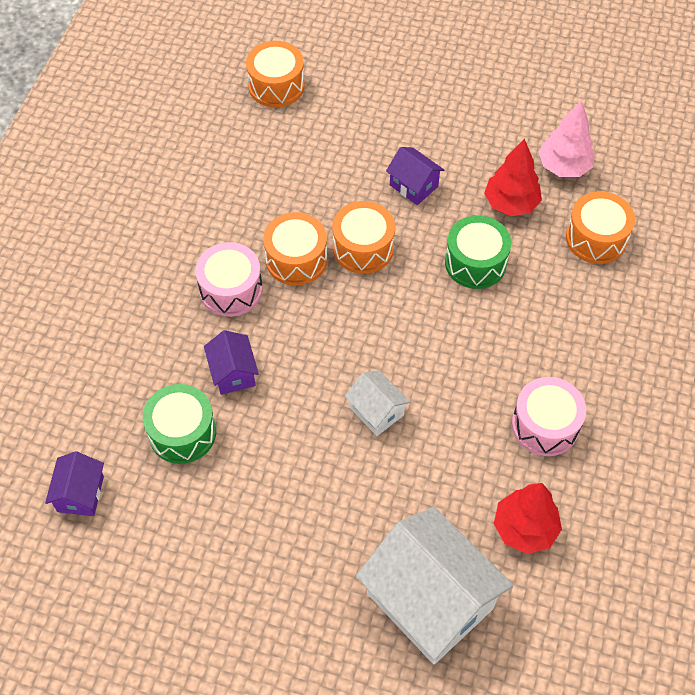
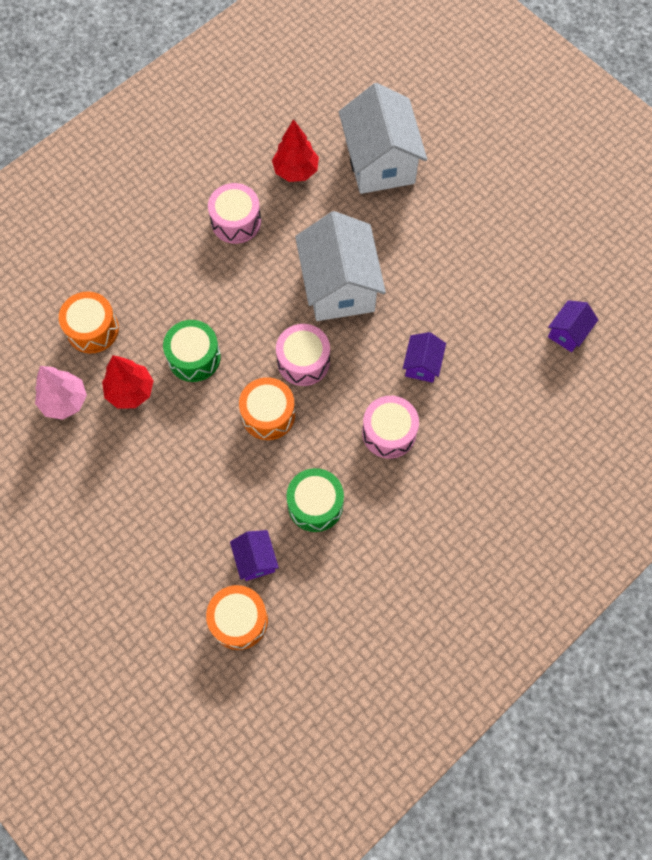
camera: 150 degrees left, 10 degrees up
green drum [143,384,216,464] -> green drum moved to [287,468,344,532]
orange drum [263,212,327,286] -> none
white house [345,370,410,436] -> white house [295,211,386,321], size x2.12
purple house [386,147,444,205] -> purple house moved to [230,530,279,581]
none -> pink drum [276,324,330,386]

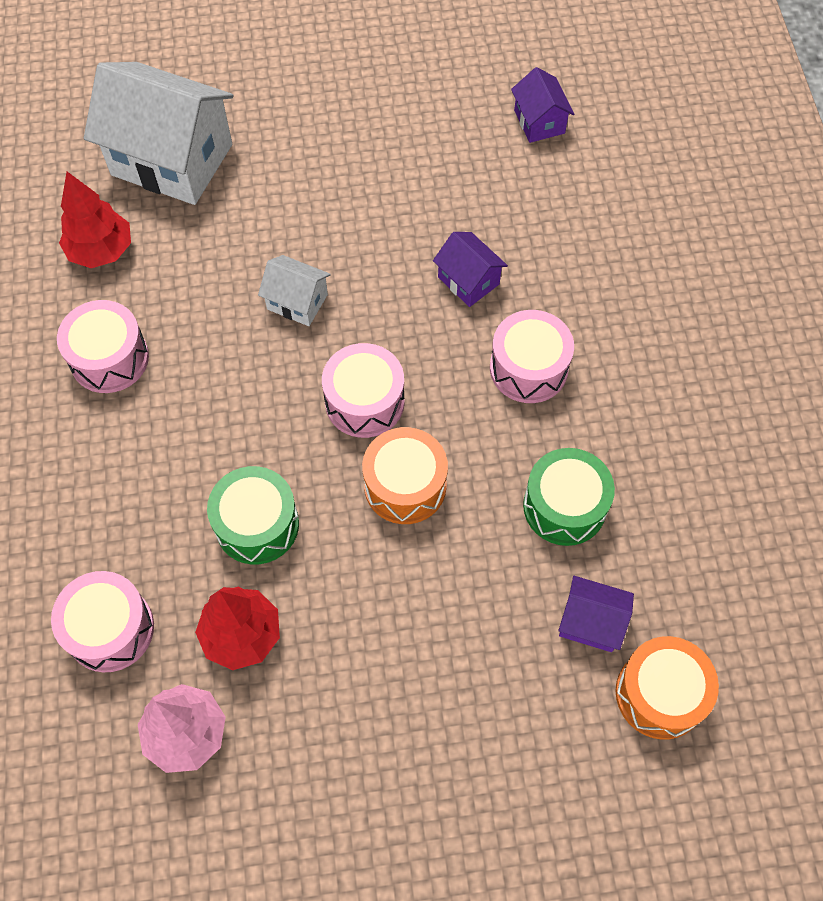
camera: 55 degrees left, 5 degrees down
orange drum [59,291,119,353] -> pink drum [51,571,154,672]
white house [295,211,386,321] -> white house [258,255,331,326], size x0.47

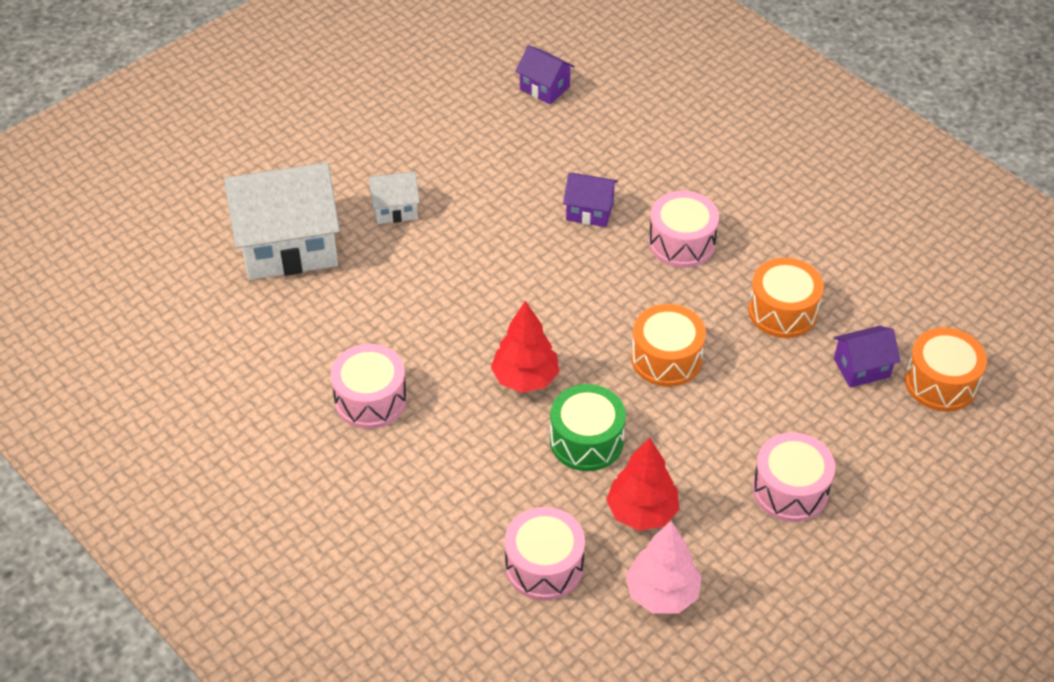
camera: 35 degrees left, 15 degrees down
red tree [59,172,131,268] -> red tree moved to [491,300,559,393]
white house [258,255,331,326] -> white house moved to [368,171,420,224]
pink drum [322,343,404,438] -> pink drum moved to [752,432,835,522]
green drum [523,448,615,546] -> orange drum [748,258,824,338]

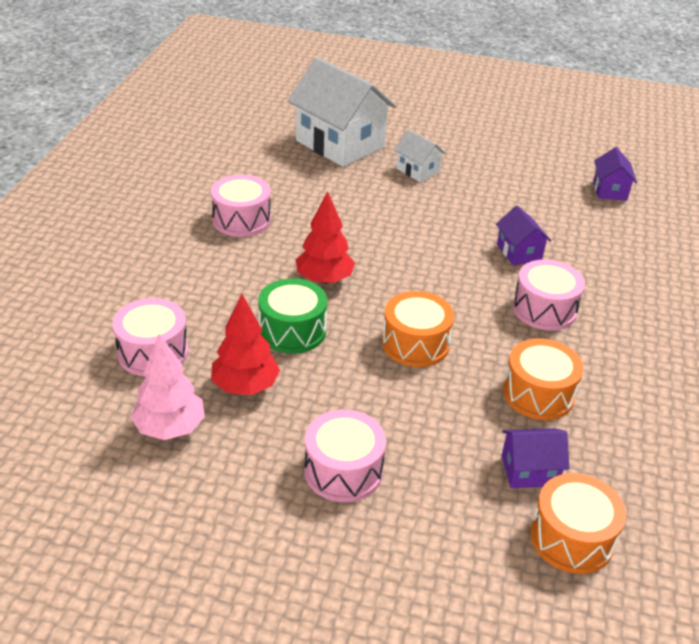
camera: 55 degrees right, 10 degrees down
purple house [834,326,901,388] -> purple house turned 45 degrees counterclockwise [502,428,570,488]

